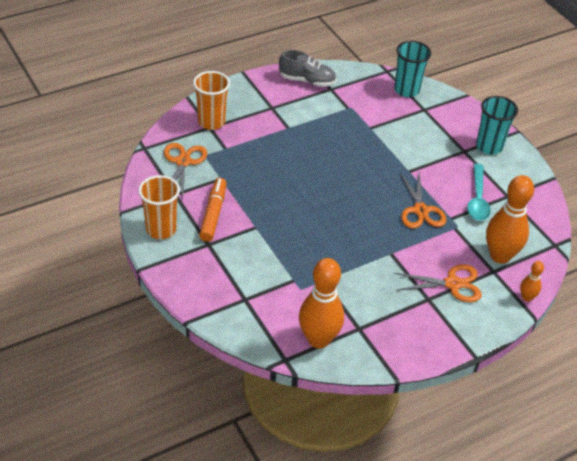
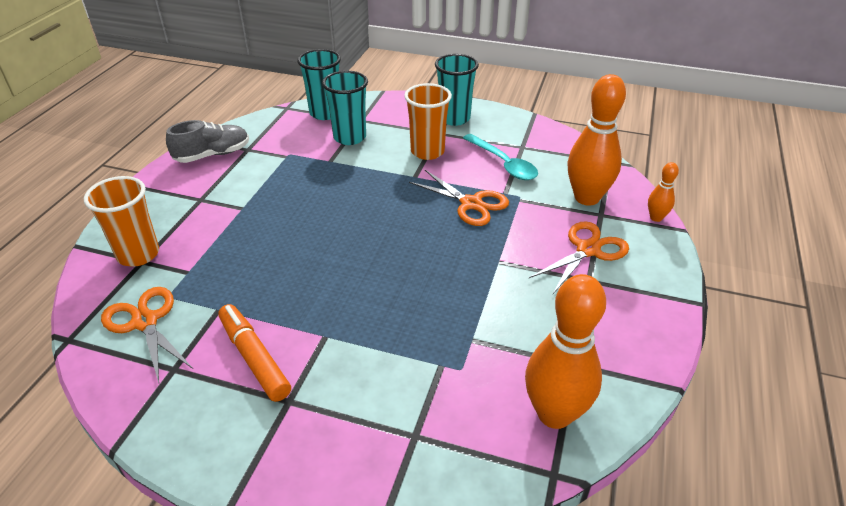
camera: 40 degrees left, 5 degrees down
orange cup [138,175,180,239] -> orange cup moved to [404,83,452,160]
none -> turquoise cup [322,71,368,145]

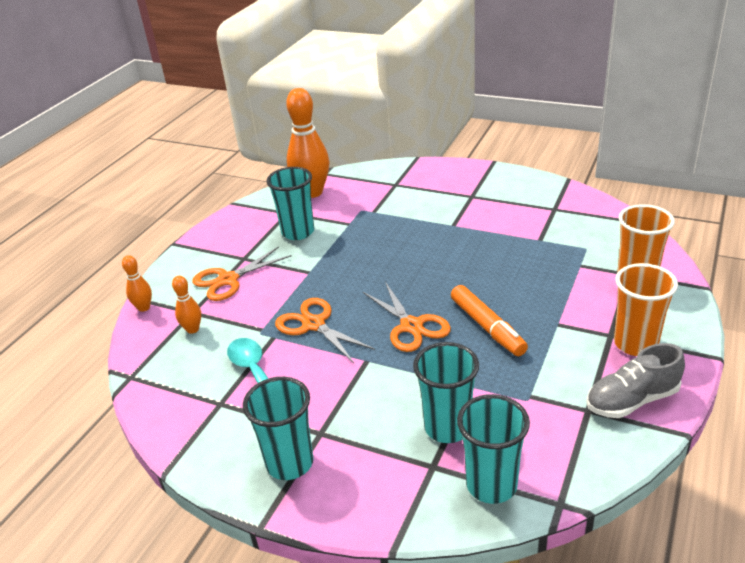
camera: 170 degrees left, 5 degrees down
orange scissors [101,287,193,383] -> orange scissors moved to [363,282,451,352]
orange marker [218,304,291,402] -> orange marker moved to [451,285,528,356]
orange cup [404,83,452,160] -> orange cup moved to [614,263,678,356]
orange bowling pin [567,74,626,206] -> orange bowling pin [172,276,201,334], size x0.48
none -> turquoise cup [267,167,314,240]

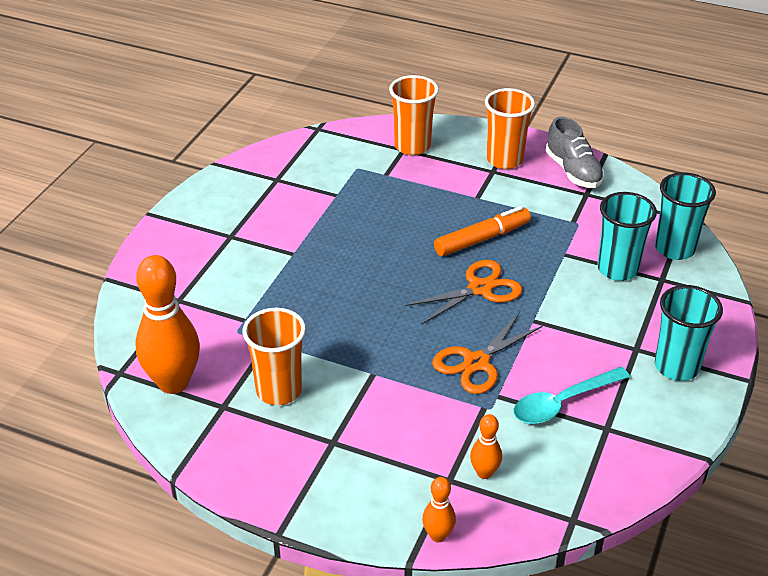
camera: 95 degrees left, 5 degrees up
orange scissors [192,246,291,301] -> none
turquoise cup [267,167,314,240] -> orange cup [242,308,306,405]

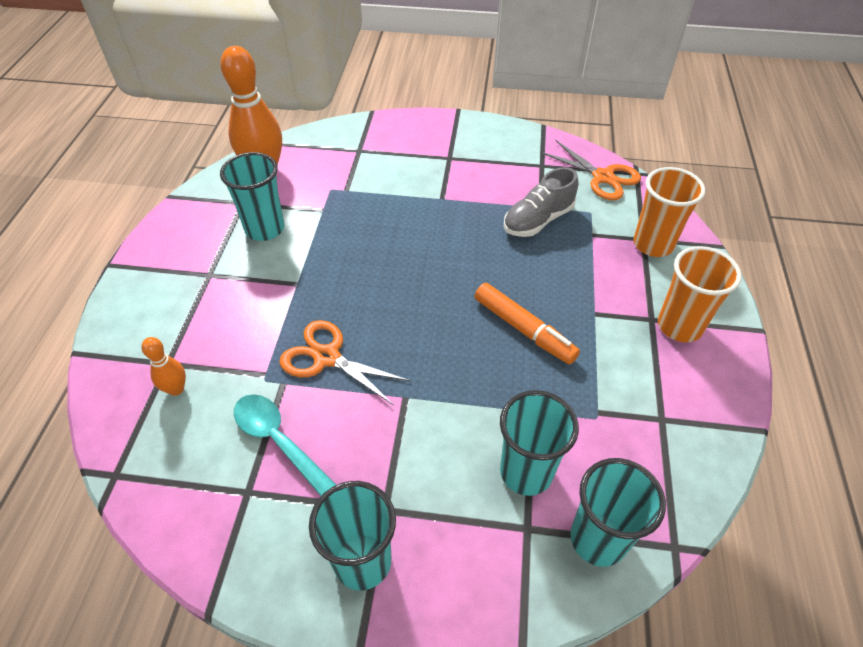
camera: 75 degrees right, 10 degrees up
orange cup [242,308,306,405] -> turquoise cup [220,152,284,241]
orange scissors [406,260,523,325] -> orange scissors moved to [540,140,641,200]
orange bowling pin [422,477,456,542] -> none
grey shoe [546,117,604,188] -> grey shoe moved to [504,167,578,237]

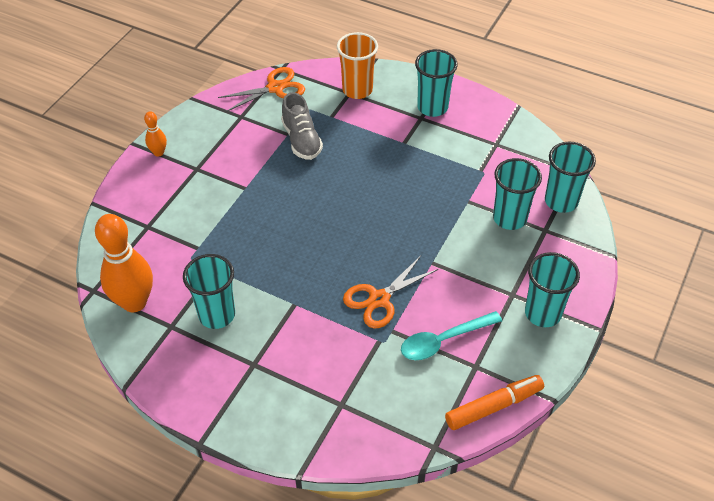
camera: 70 degrees left, 0 degrees up
orange bowling pin [141,337,186,396] -> orange bowling pin moved to [144,112,167,157]
orange marker [475,283,580,364] -> orange marker moved to [445,375,544,430]
orange cup [658,246,742,342] -> turquoise cup [415,49,458,117]

